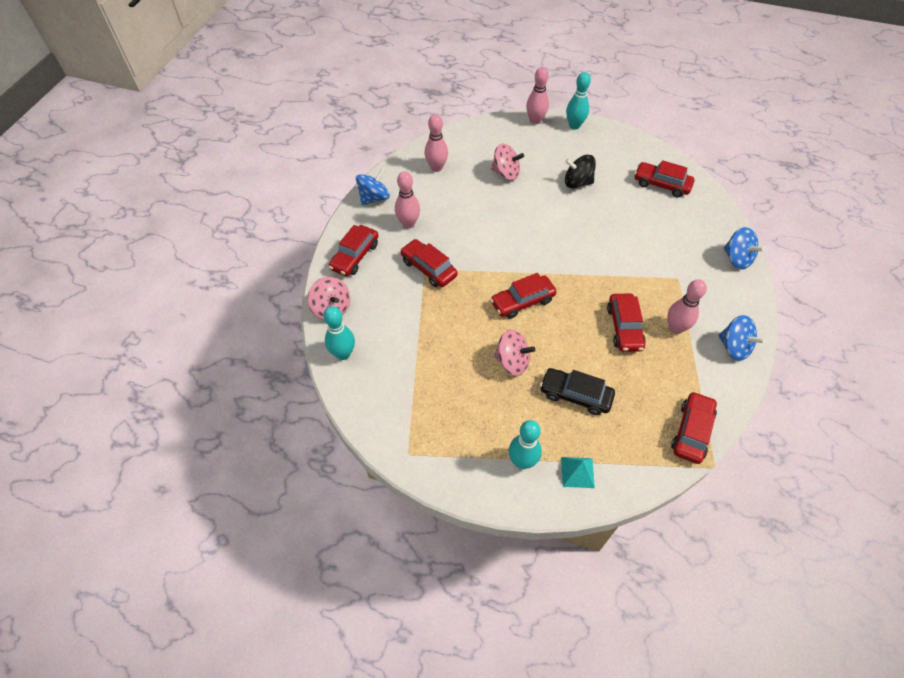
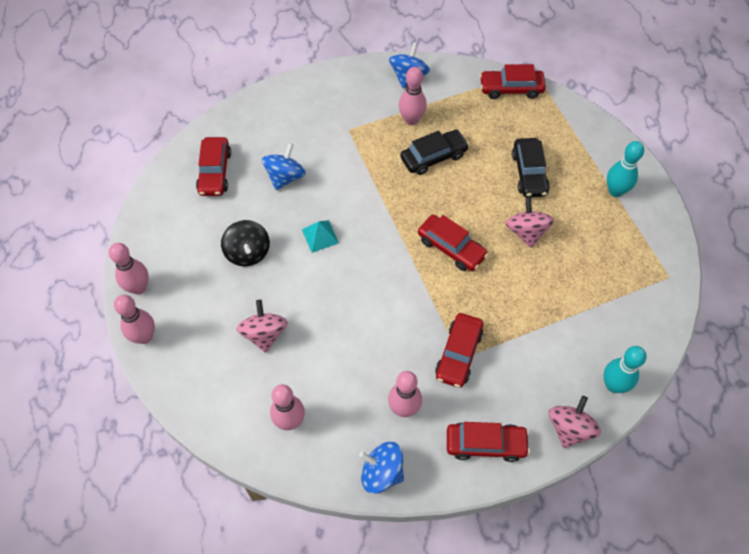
camera: 115 degrees left, 5 degrees up
turquoise pyramid [561,457,595,488] -> turquoise pyramid moved to [302,220,339,253]
turquoise bowling pin [566,72,591,130] -> pink bowling pin [109,243,149,295]
red car [607,294,646,352] -> black car [400,130,469,175]
blue spinning top [724,227,765,269] -> blue spinning top moved to [262,143,306,190]

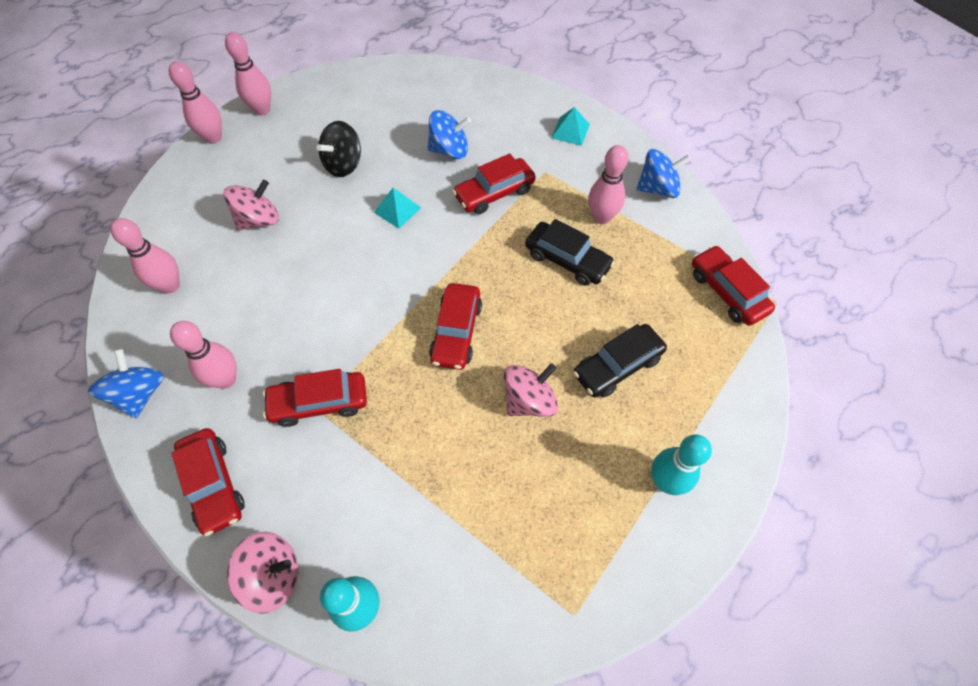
camera: 60 degrees right, 0 degrees up
red car [196,137,231,196] -> red car moved to [452,153,536,214]
none -> turquoise pyramid [552,107,590,146]

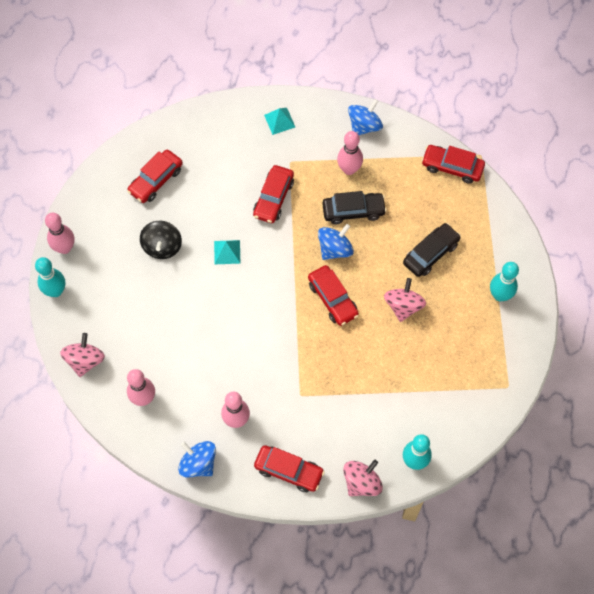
camera: 40 degrees left, 5 degrees up
pink bowling pin [169,61,222,144] -> turquoise bowling pin [35,257,65,297]
pink spinning top [223,180,279,230] -> pink spinning top moved to [60,333,105,377]
red car [263,369,367,427] -> red car moved to [127,149,183,203]
blue spinning top [428,110,471,159] -> blue spinning top moved to [318,224,354,260]
black car [573,324,667,398] -> black car turned 150 degrees counterclockwise [403,223,461,277]

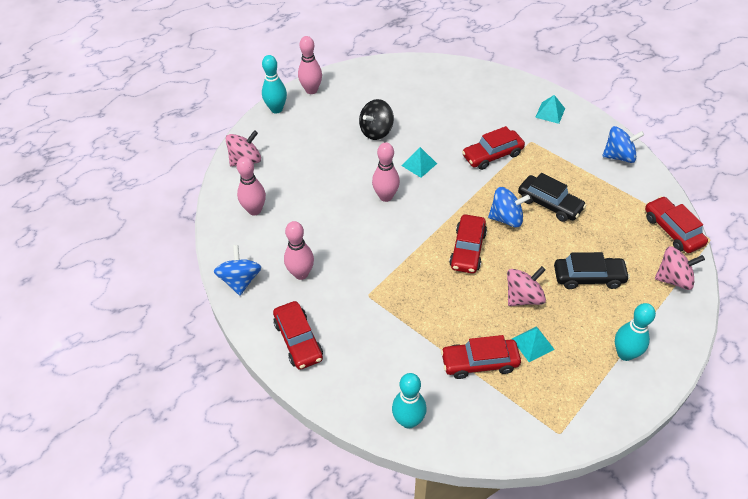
camera: 45 degrees right, 15 degrees down
red car [127,149,183,203] -> red car moved to [441,335,521,379]
pink bowling pin [337,131,363,175] -> pink bowling pin moved to [372,142,400,202]
pink spinning top [343,460,383,496] -> pink spinning top moved to [655,246,705,290]
none -> turquoise pyramid [512,326,555,362]

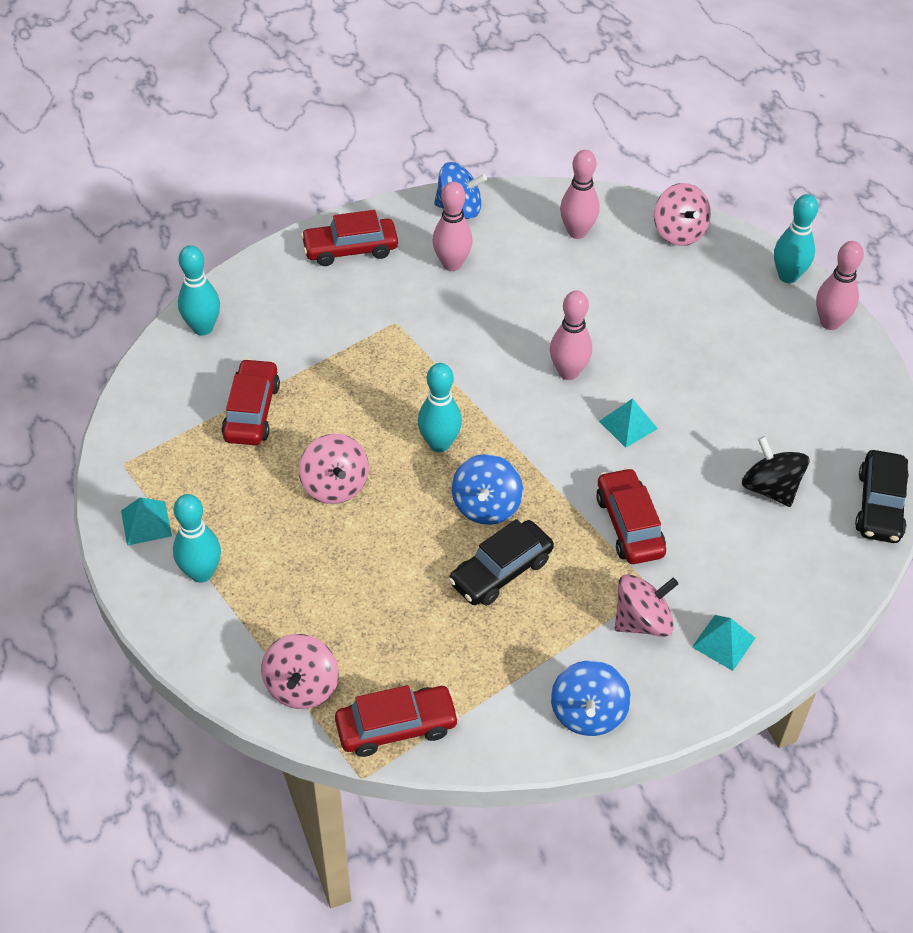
camera: 100 degrees right, 0 degrees up
black spinning top [359,99,394,140] -> black spinning top moved to [742,436,809,507]
red car [449,215,487,273] -> turquoise bowling pin [418,363,462,452]
turquoise pyramid [512,326,555,362] -> turquoise pyramid moved to [121,497,172,546]
black car [554,252,630,289] -> black car moved to [855,450,909,543]
none -> pink spinning top [615,574,678,637]

